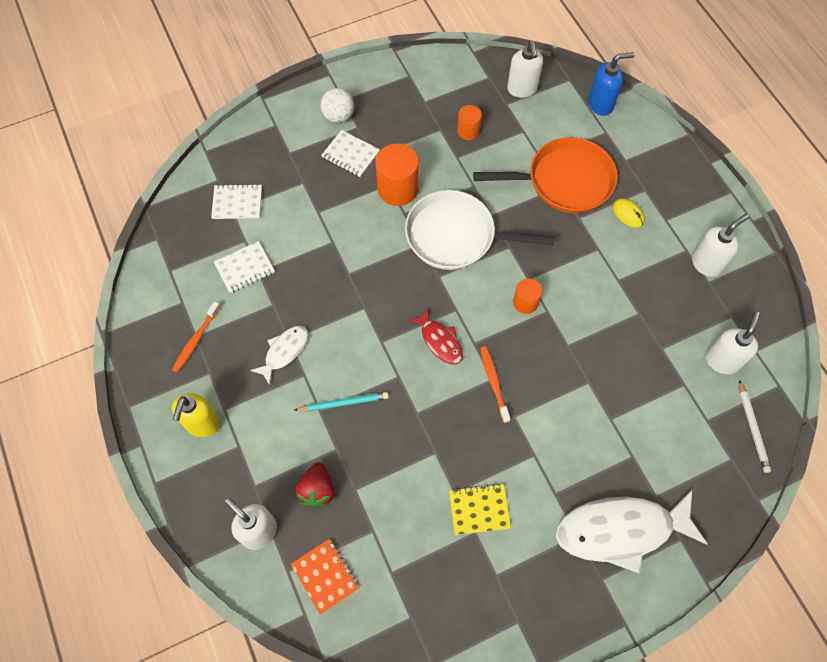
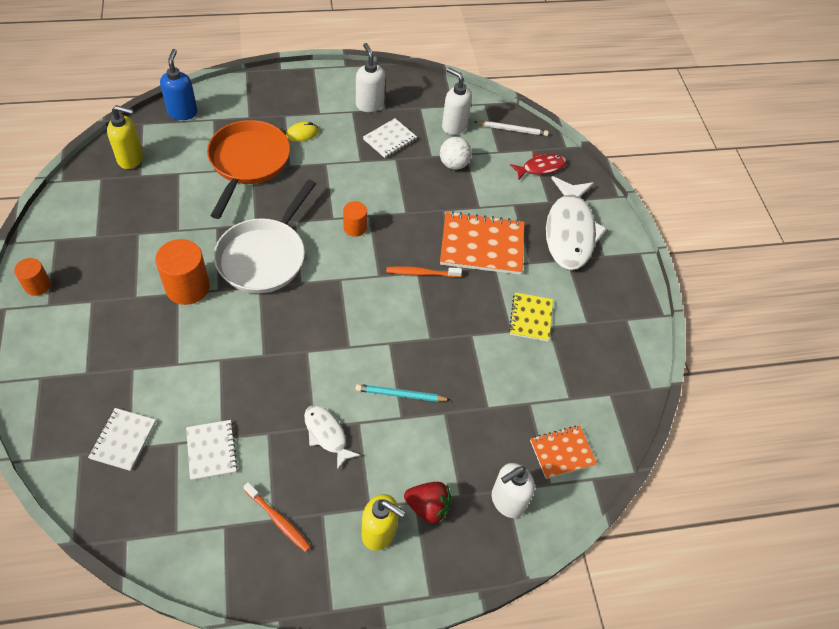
camera: 80 degrees left, 10 degrees down
turquoise pencil [294,392,389,412] -> turquoise pencil turned 90 degrees counterclockwise [356,384,451,402]
red strawberry [295,462,335,509] -> red strawberry moved to [404,482,451,524]
white ball [321,88,354,123] -> white ball moved to [440,137,472,170]
white notebook [321,130,380,177] -> white notebook moved to [363,118,417,158]
red fish [408,307,463,365] -> red fish moved to [510,154,566,180]
orange cylinder [457,105,482,140] -> orange cylinder moved to [14,258,51,296]
white soap dispenser [507,41,543,98] -> yellow soap dispenser [107,105,143,169]
none -> orange notebook [440,211,525,275]

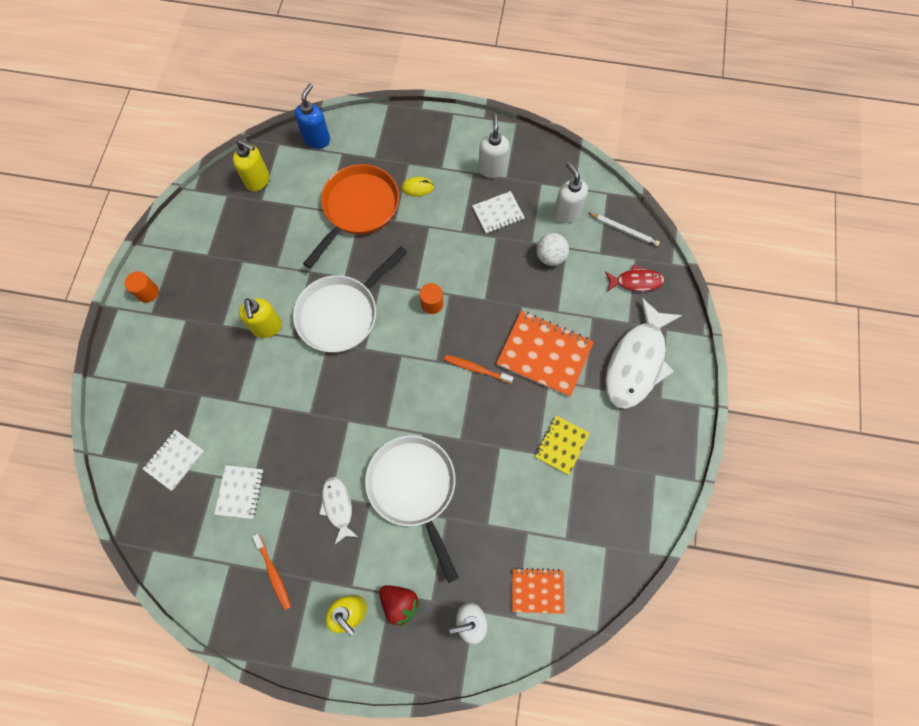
camera: 25 degrees right, 15 degrees up
orange cylinder [155,239,210,305] -> yellow soap dispenser [239,298,282,338]
turquoise pencil [356,384,451,402] -> white pan [365,436,459,583]

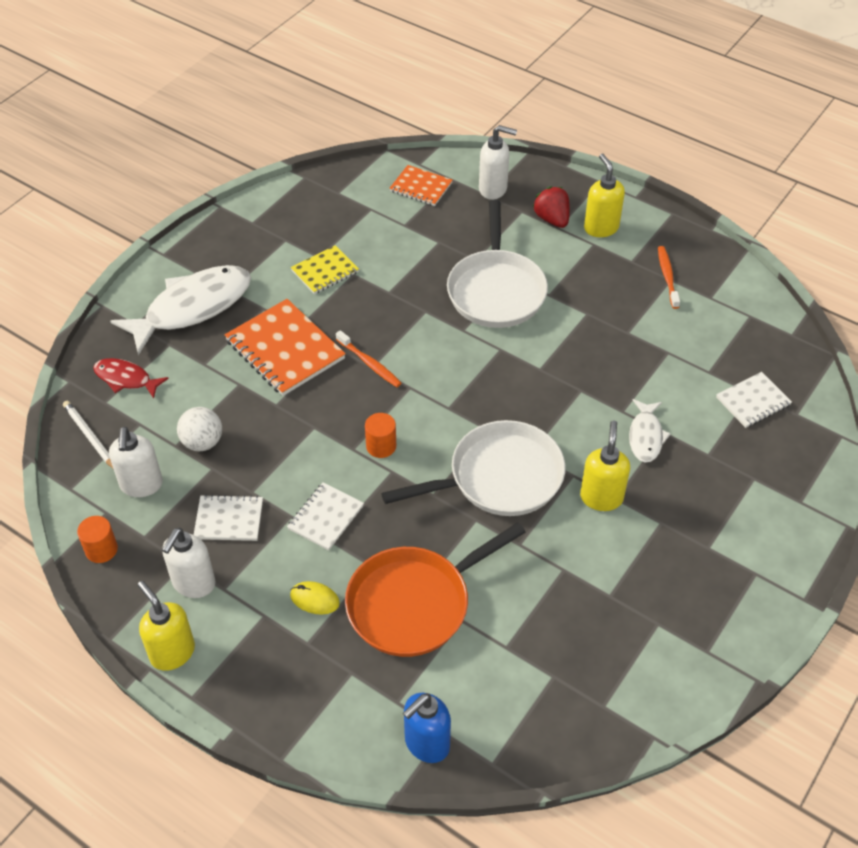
camera: 155 degrees left, 20 degrees down
orange cylinder [125,271,159,303] -> orange cylinder moved to [77,516,118,563]
white notebook [214,465,264,519] -> white notebook moved to [287,482,364,550]
yellow soap dispenser [233,139,269,191] -> yellow soap dispenser moved to [137,581,195,671]
white fish [319,477,358,545] -> white fish moved to [629,399,671,462]

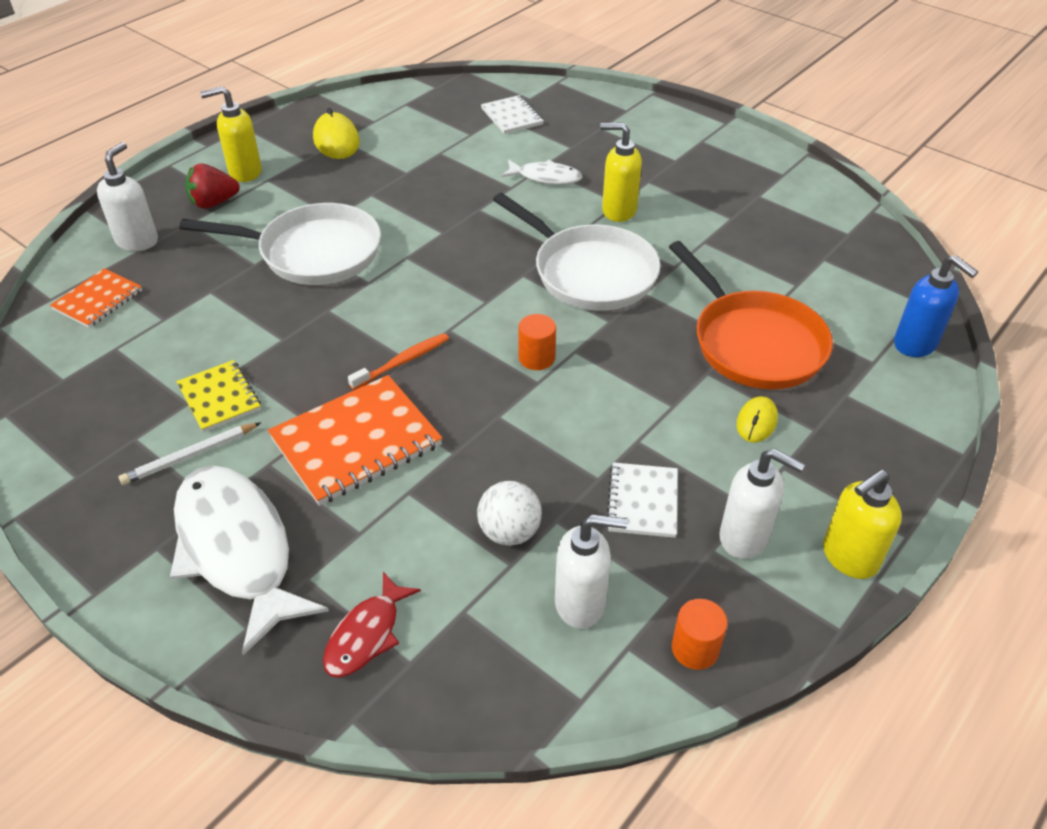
camera: 85 degrees left, 5 degrees down
white pencil [63,401,113,468] -> white pencil moved to [119,422,261,485]
white notebook [287,482,364,550] -> none
white pan [381,420,566,516] -> white pan turned 150 degrees clockwise [493,193,661,311]
orange toothbrush [658,246,680,309] -> yellow mouse [313,108,360,159]

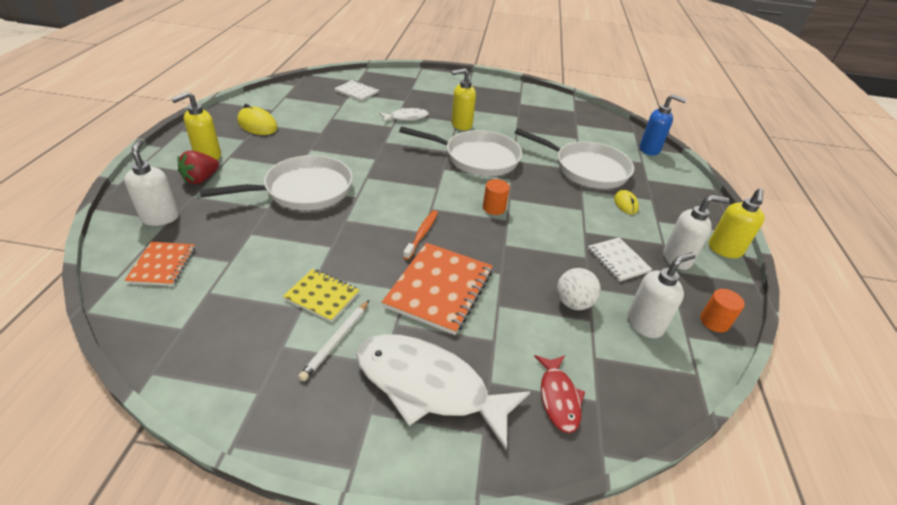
camera: 35 degrees left, 5 degrees down
orange pan [669,241,833,389] -> white pan [514,128,634,189]

